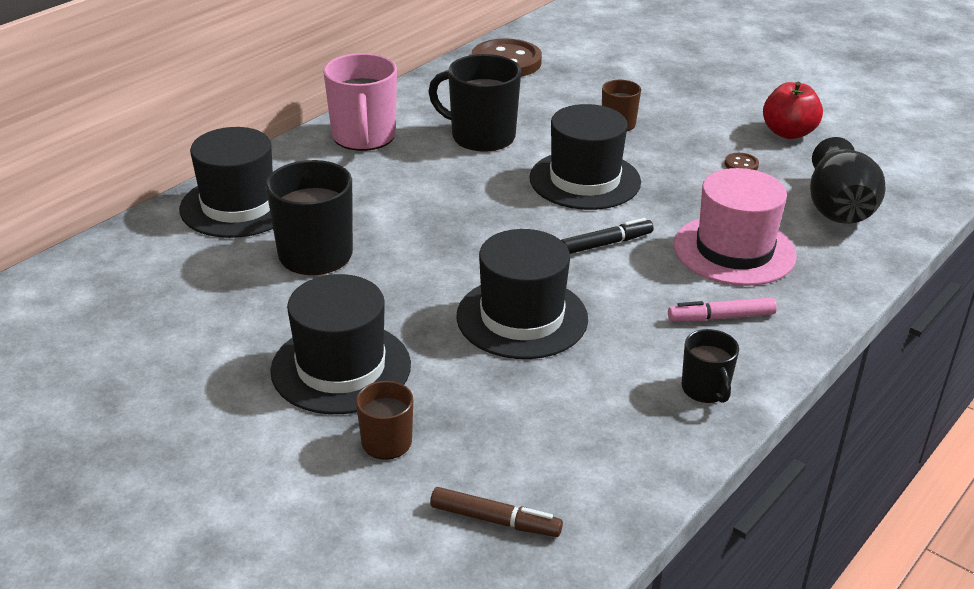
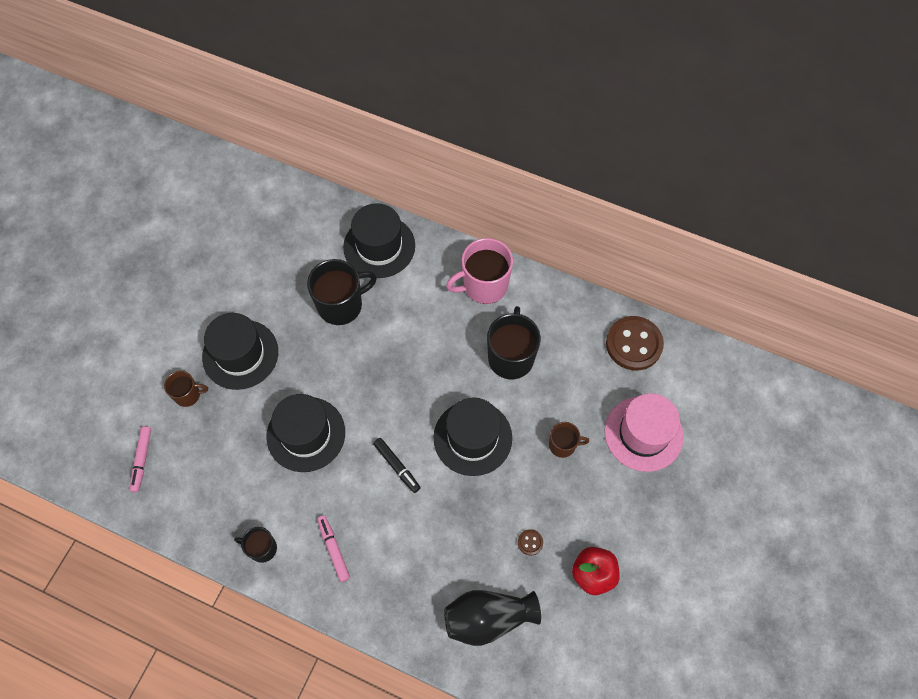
camera: 75 degrees right, 30 degrees up
brown marker [430,487,563,537] -> pink marker [130,426,151,492]
pink hat [674,168,797,286] -> pink hat moved to [605,393,684,472]
black mug [682,329,739,403] -> black mug turned 45 degrees clockwise [234,527,277,563]

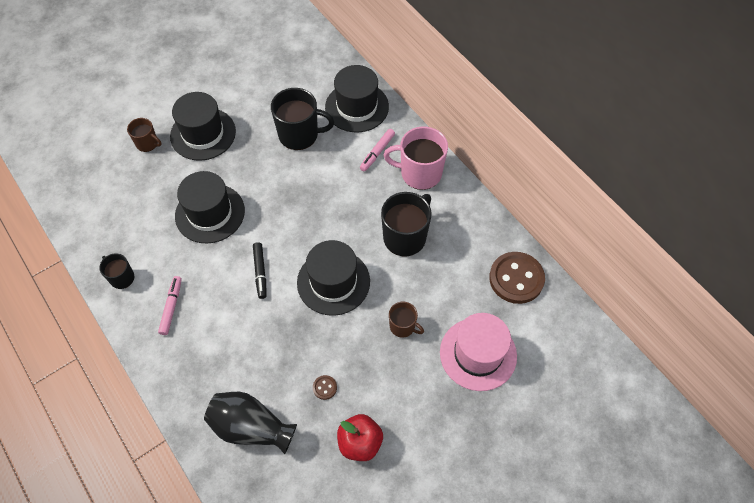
camera: 30 degrees right, 5 degrees down
pink marker [130,426,151,492] -> pink marker moved to [360,129,395,171]

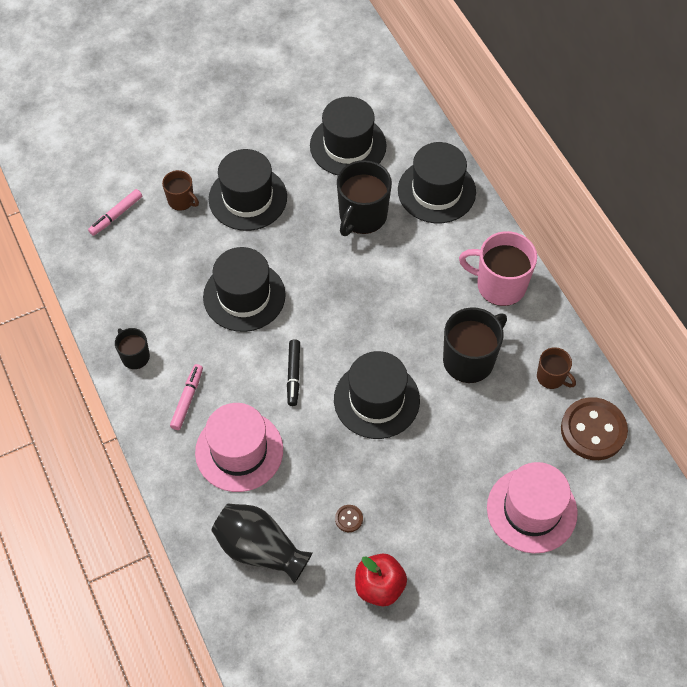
camera: 10 degrees right, 0 degrees up
black mug [271,88,334,150] -> black mug turned 105 degrees clockwise [337,160,392,236]
pink marker [360,129,395,171] -> pink marker moved to [88,189,142,236]
brown mug [389,302,424,338] -> brown mug moved to [537,347,576,389]
none -> pink hat [195,403,283,492]
none -> black hat [310,97,387,175]

